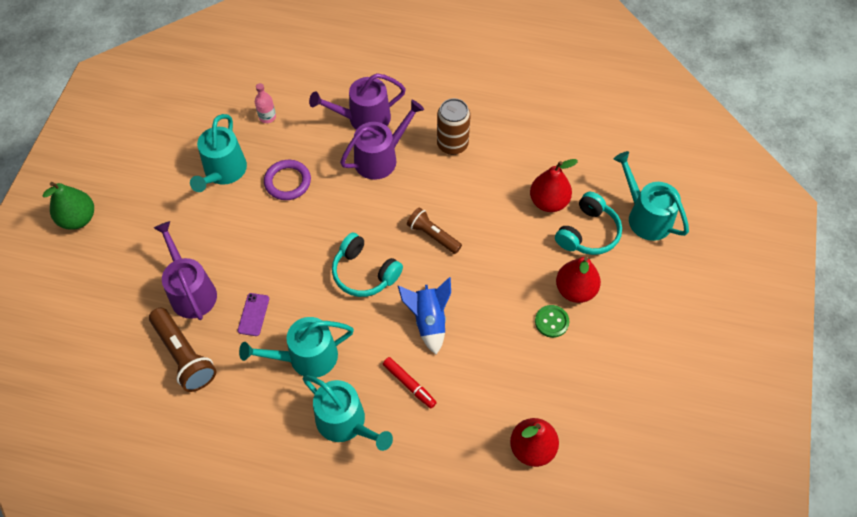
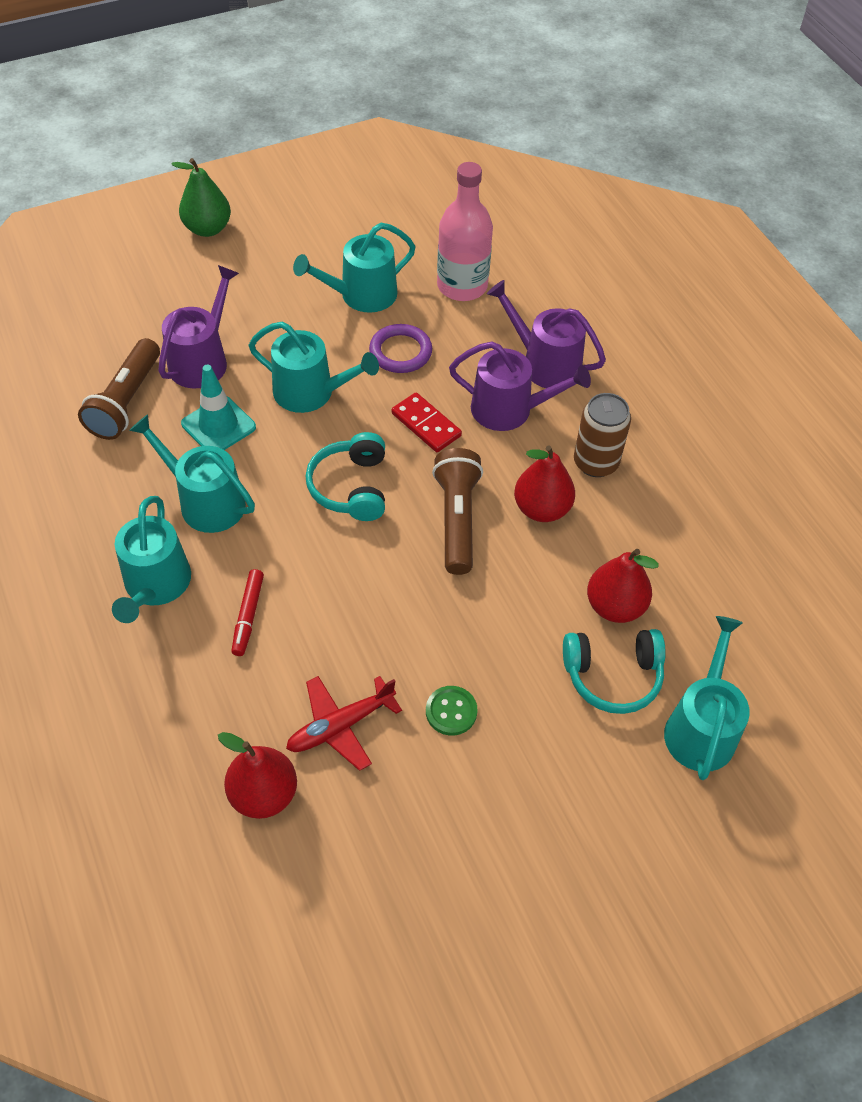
camera: 50 degrees right, 5 degrees down
purple phone [238,293,269,336] -> turquoise traffic cone [181,365,256,450]
pink bottle [255,83,276,123] -> pink bottle [437,162,493,301], size x2.20
blue rocket [398,277,451,355] -> none
brown flashlight [407,207,462,254] -> brown flashlight [432,448,483,575], size x1.51
red pear [556,257,601,303] -> red pear moved to [514,446,575,522]
none -> turquoise watering can [249,322,379,413]
none -> red plane [286,676,402,771]
none -> red domino [392,393,462,452]

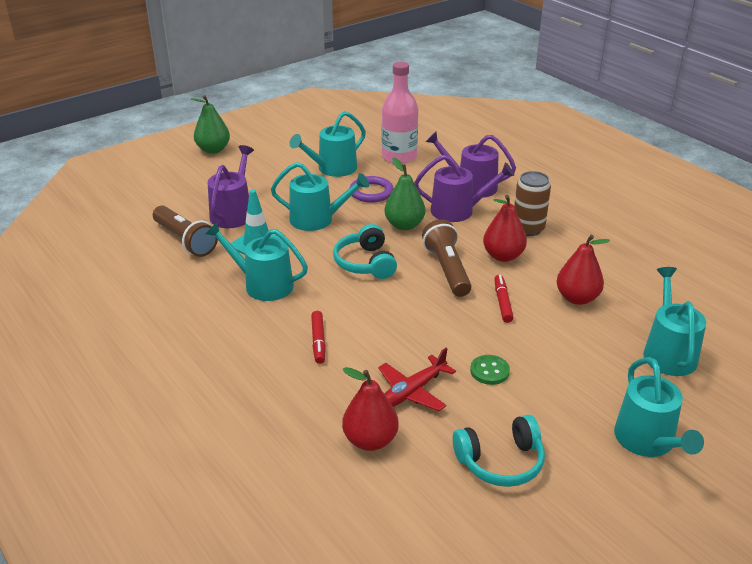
camera: 10 degrees left, 20 degrees down
brown flashlight [78,338,160,440] -> brown flashlight turned 45 degrees counterclockwise [153,206,218,257]
turquoise watering can [112,496,191,623] -> turquoise watering can moved to [614,357,704,457]
red domino [392,393,462,452] -> green pear [384,158,425,230]
turquoise headphones [563,629,666,714] -> turquoise headphones moved to [453,415,545,487]
none -> red marker [494,275,514,323]

